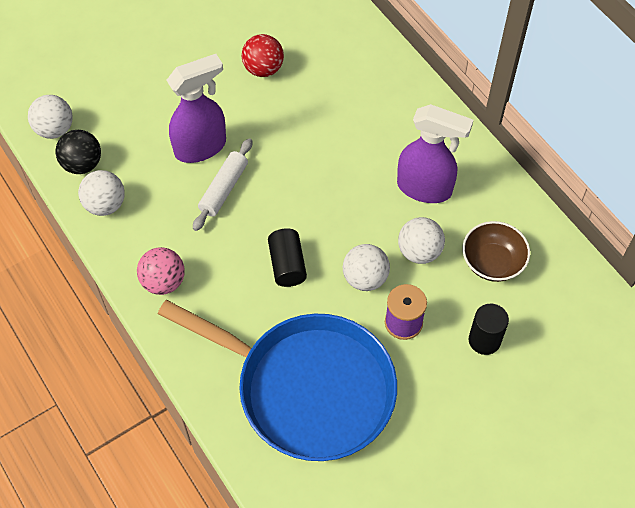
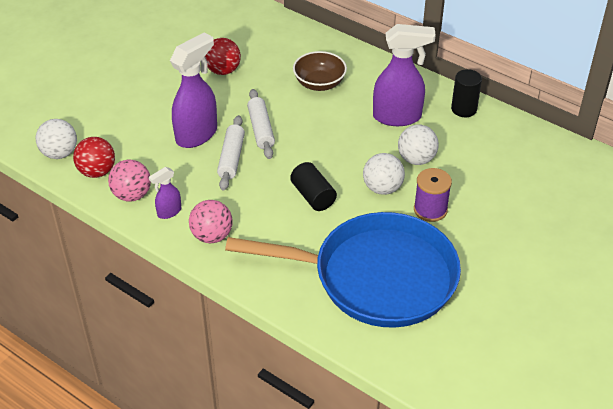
camera: 20 degrees left, 15 degrees down
black ball [56,130,101,174] -> red ball [73,137,115,178]
white ball [78,170,125,216] -> pink ball [108,160,151,201]
brown bowl [463,221,530,282] -> brown bowl moved to [293,51,347,91]
black cylinder [469,304,509,355] -> black cylinder moved to [451,69,482,117]
none -> purple spray bottle [149,167,181,219]
none -> white rolling pin [247,89,275,159]

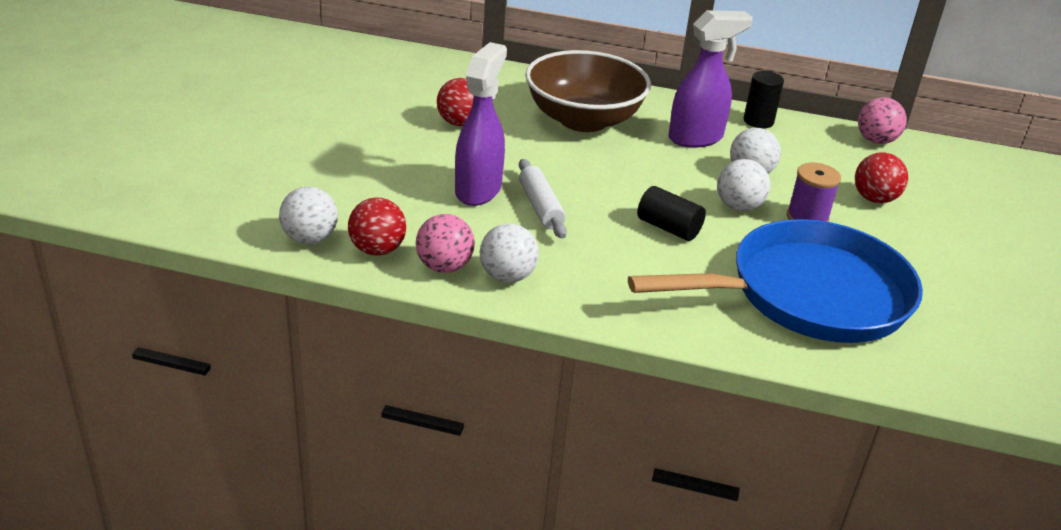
camera: 25 degrees left, 10 degrees down
purple spray bottle [149,167,181,219] -> white ball [480,224,539,283]
pink ball [189,200,233,243] -> pink ball moved to [858,97,907,144]
white rolling pin [247,89,275,159] -> none
brown bowl [293,51,347,91] -> brown bowl [525,50,651,132], size x1.85
none -> red ball [855,152,908,203]

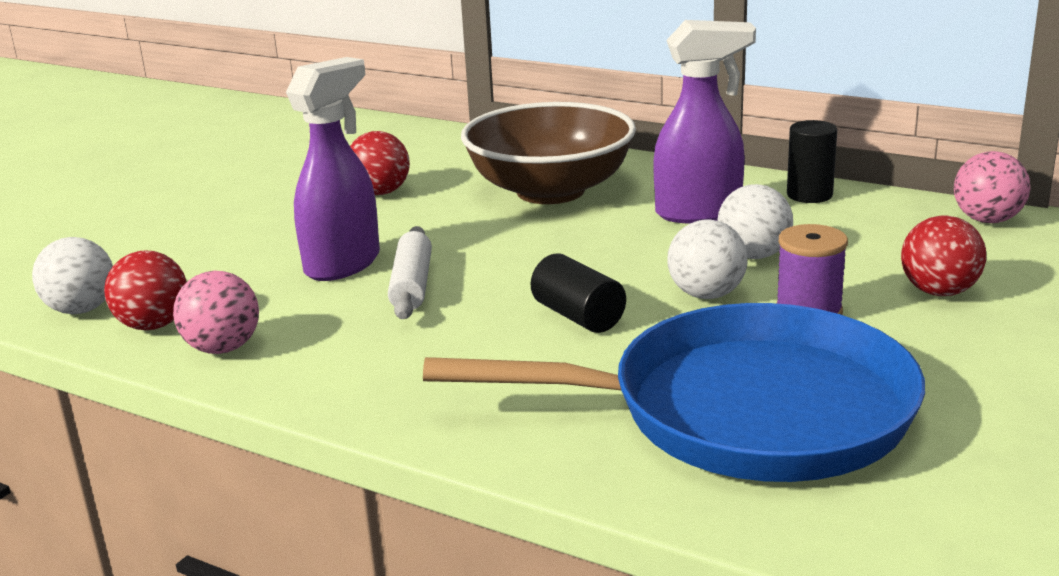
camera: 20 degrees right, 10 degrees down
white ball [480,224,539,283] -> none

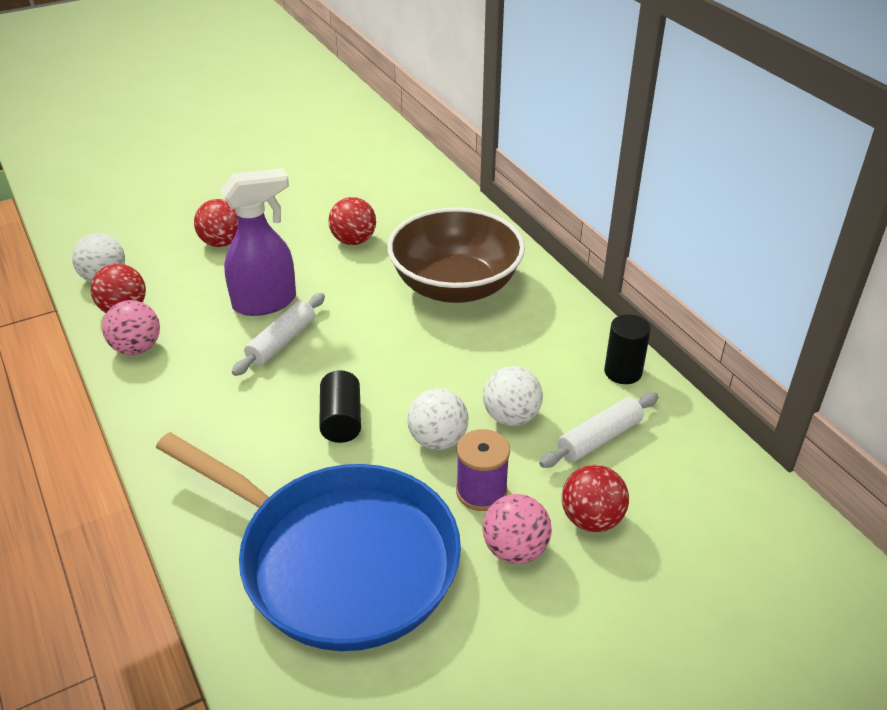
camera: 30 degrees right, 15 degrees up
purple spray bottle [653,20,756,223] -> none
pink ball [954,151,1030,223] -> pink ball moved to [483,494,552,564]
none -> red ball [194,199,238,247]
none -> white rolling pin [539,392,659,468]

